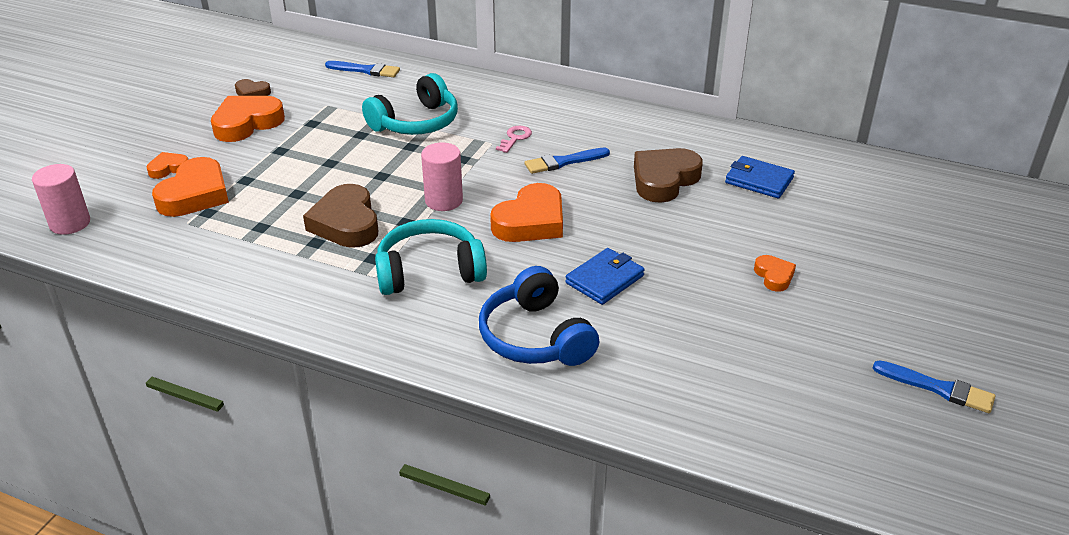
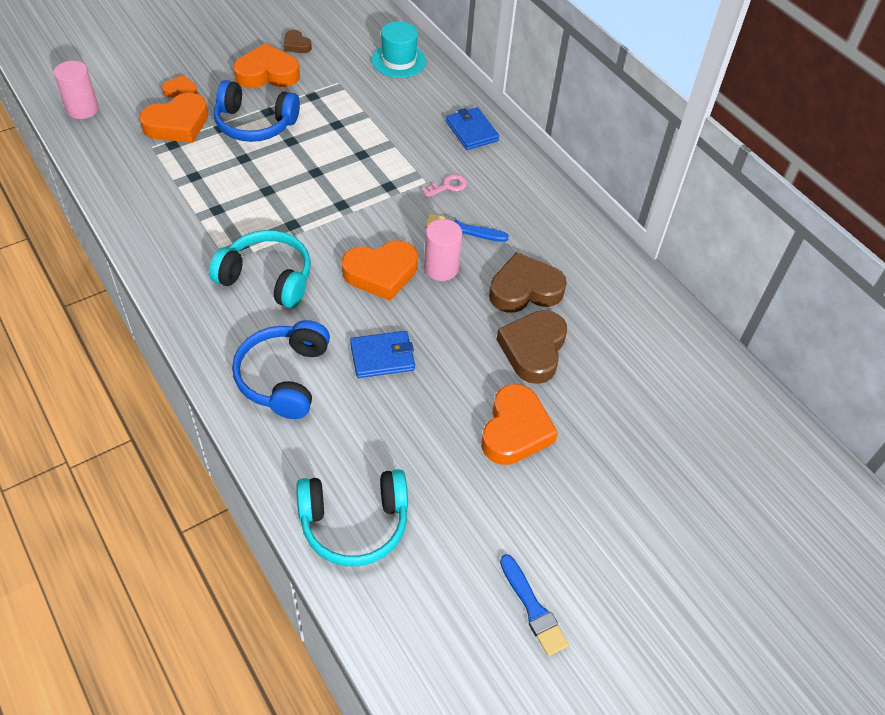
camera: 30 degrees right, 15 degrees up
brown heart [303,184,379,248] -> brown heart moved to [497,310,567,384]
blue brush [325,61,400,77] -> turquoise hat [372,21,426,78]
turquoise headphones [362,73,458,135] -> turquoise headphones moved to [296,469,408,566]
pink cylinder [421,142,463,211] -> pink cylinder moved to [424,219,462,281]
blue wallet [725,156,795,198] -> blue wallet moved to [446,107,499,150]
orange heart [754,255,796,292] -> orange heart [481,384,558,465], size x1.94
none -> blue headphones [214,80,300,142]

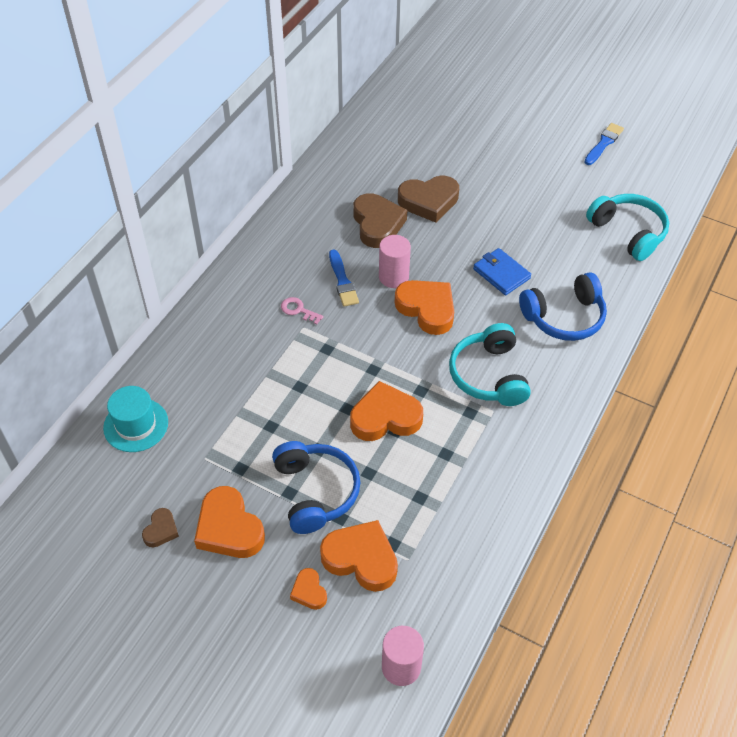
camera: 115 degrees left, 0 degrees up
blue wallet [446,107,499,150] -> none
orange heart [481,384,558,465] -> orange heart moved to [350,381,423,441]
brown heart [489,252,567,313] -> brown heart turned 150 degrees counterclockwise [353,193,407,248]

